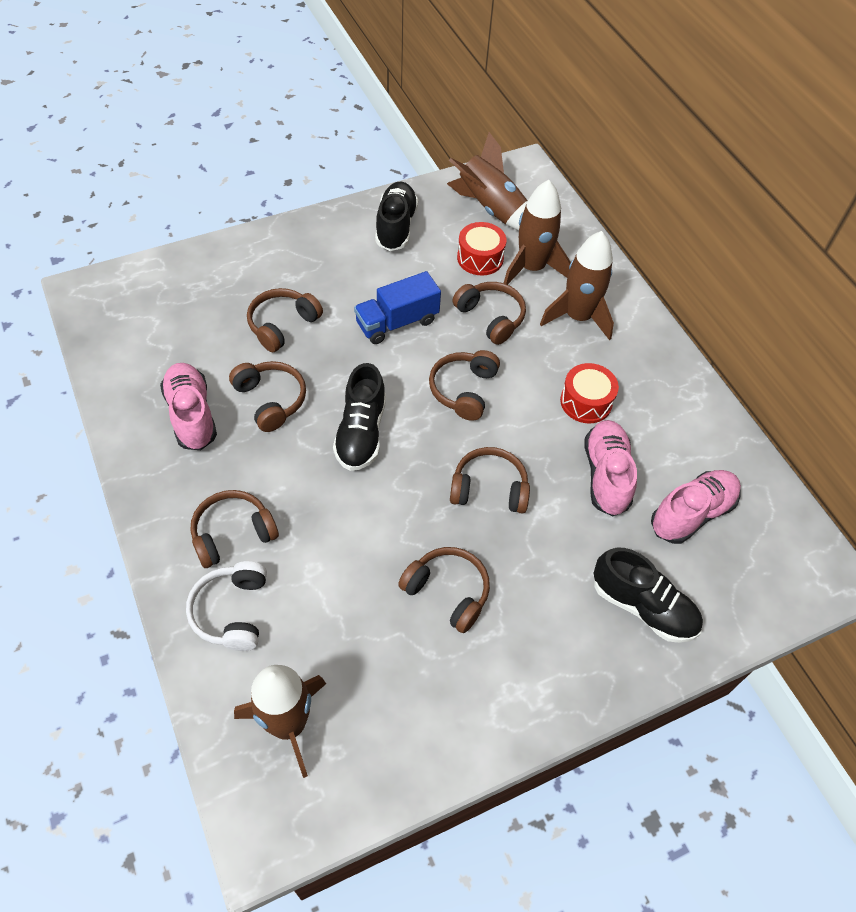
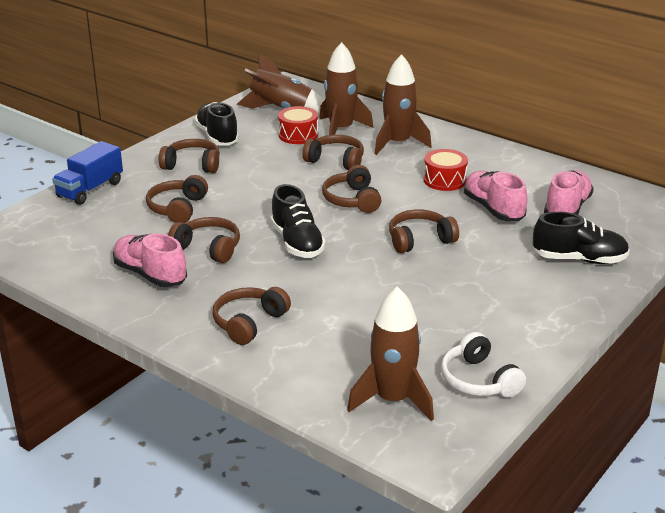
camera: 25 degrees left, 25 degrees down
white headphones [186,561,267,651] -> white headphones moved to [441,332,526,398]
blue truck [354,271,441,344] -> blue truck moved to [52,141,123,205]
brown headphones [398,547,490,633] -> brown headphones moved to [159,139,220,173]

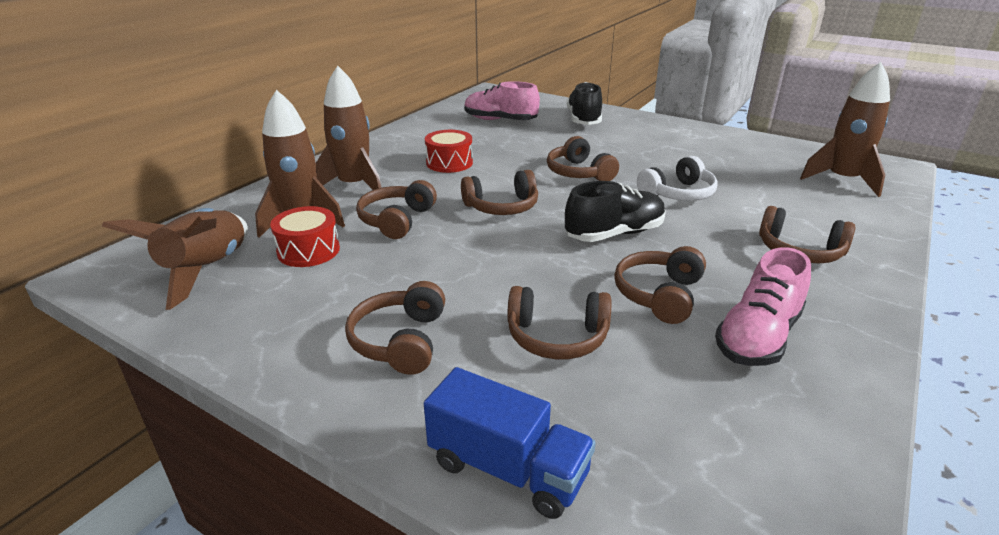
camera: 95 degrees left, 0 degrees up
black shoe [194,102,239,146] -> none
white headphones [441,332,526,398] -> white headphones moved to [637,156,718,201]
pink shoe [464,171,527,221] -> none

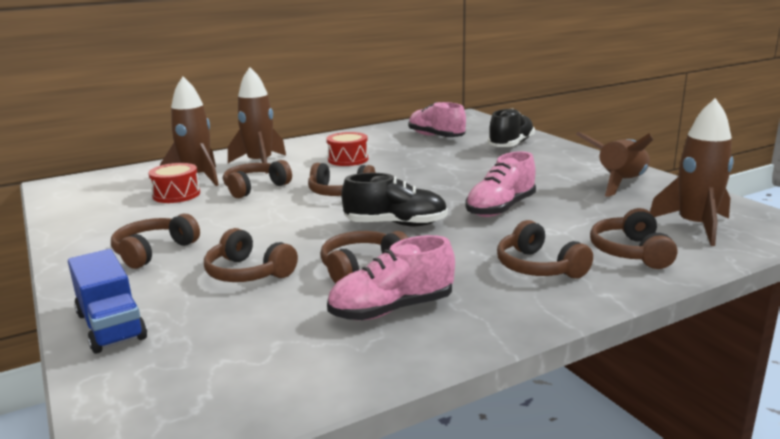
camera: 30 degrees right, 10 degrees down
brown rocket [102,208,248,310] -> brown rocket moved to [576,132,653,197]
brown headphones [547,136,619,181] -> brown headphones moved to [590,208,677,269]
white headphones [637,156,718,201] -> pink shoe [465,151,536,217]

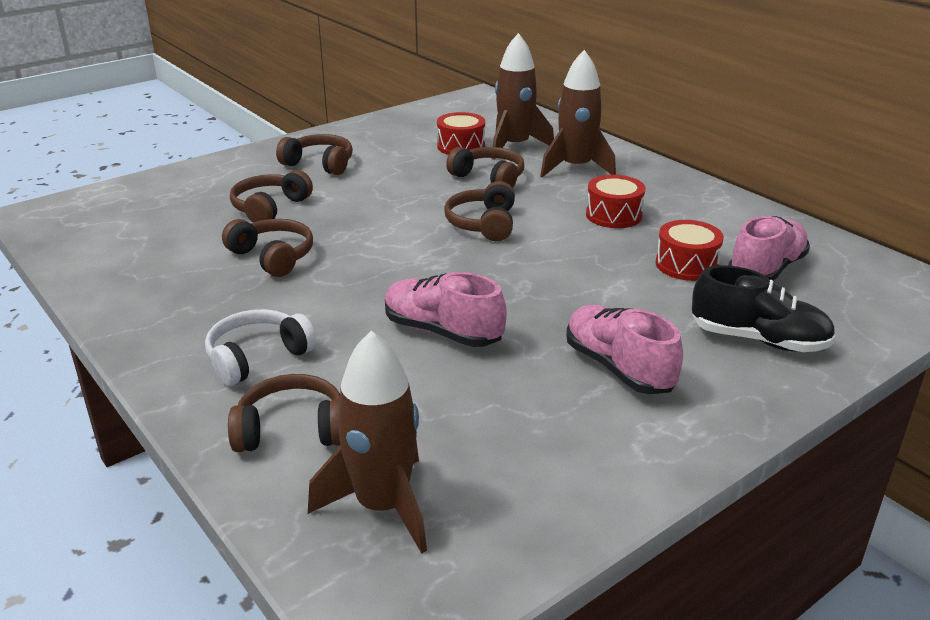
camera: 80 degrees right, 10 degrees up
blue truck [68,249,147,354] -> none
pink shoe [327,235,455,320] -> pink shoe moved to [566,305,683,394]
black shoe [341,173,448,226] -> none
brown headphones [497,220,593,278] -> white headphones [205,309,317,386]
brown rocket [576,132,653,197] -> none
none -> red drum [656,220,724,281]

